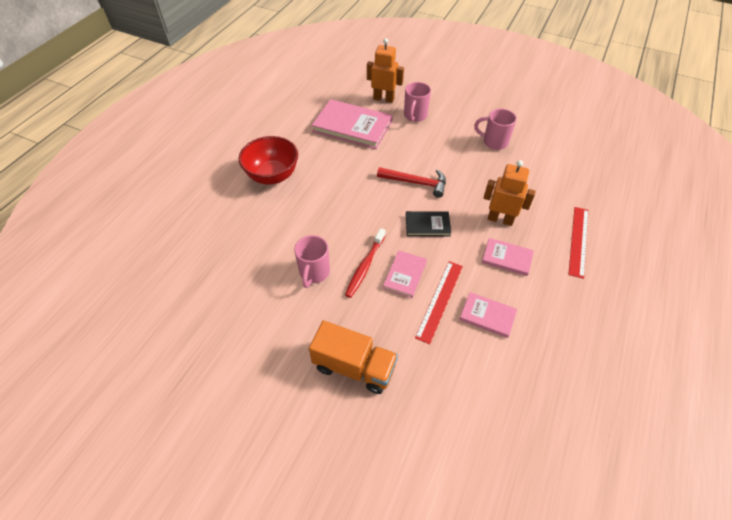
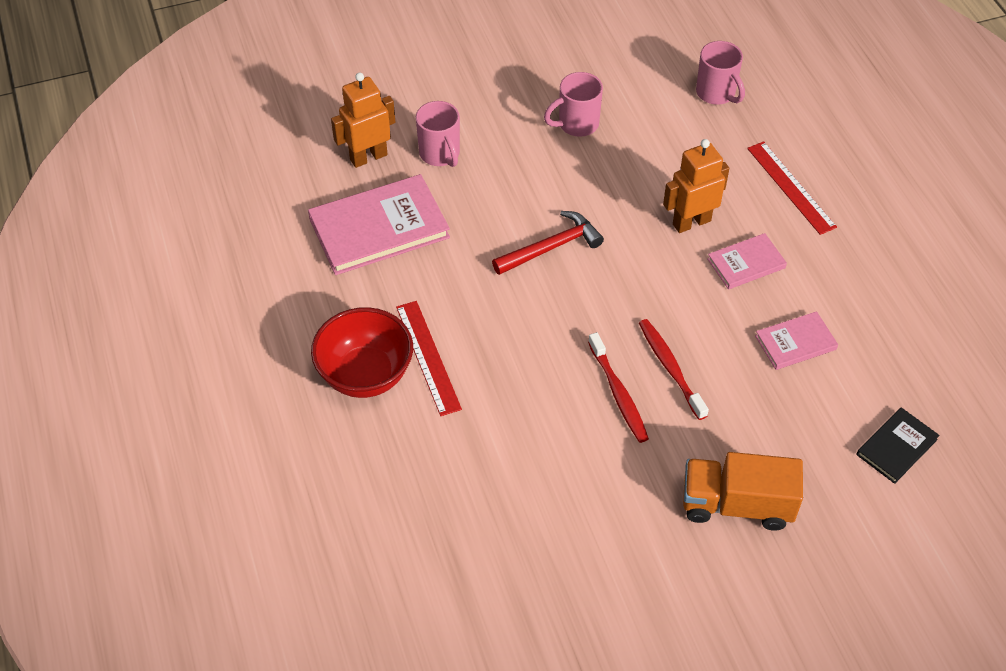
camera: 45 degrees left, 0 degrees up
pink mug [294,235,330,288] -> pink mug moved to [696,41,745,105]
orange truck [309,321,398,394] -> orange truck turned 150 degrees counterclockwise [683,452,803,531]
pink book [383,250,427,298] -> red toothbrush [639,319,709,420]
black book [406,211,451,236] -> black book moved to [856,407,940,484]
red ruler [415,261,463,344] -> red ruler moved to [396,301,462,416]

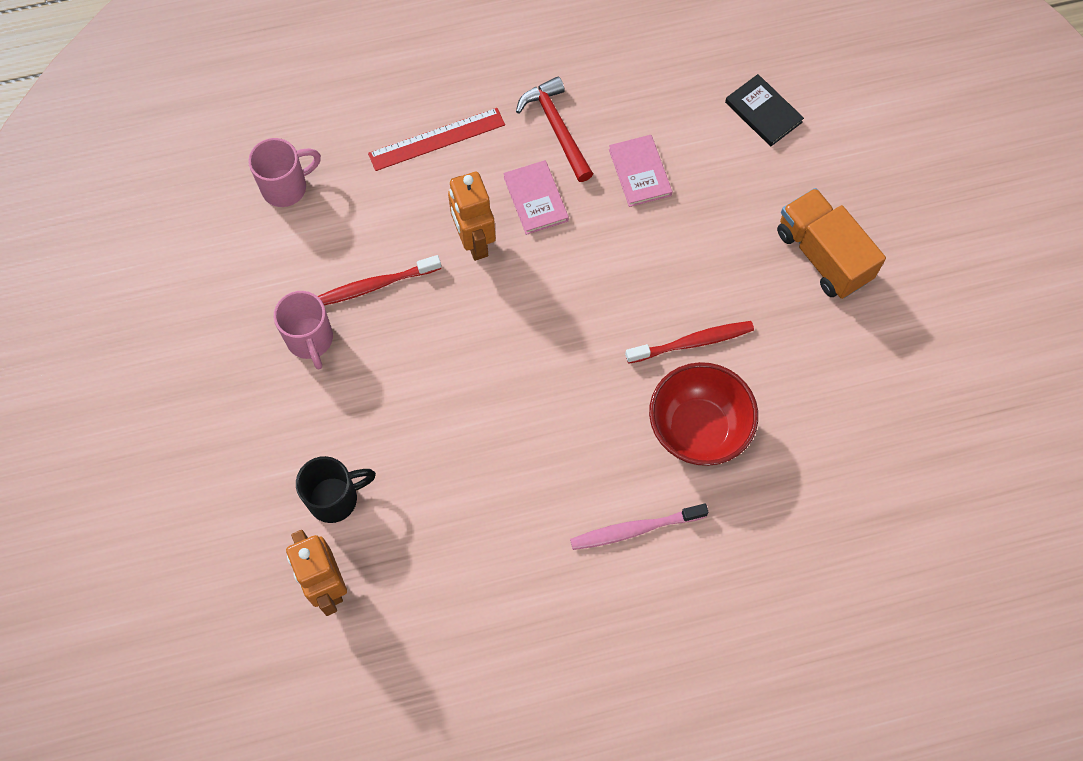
camera: 85 degrees left, 15 degrees up
pink book [308,174,450,275] -> none
red bowl [311,307,413,398] -> red bowl moved to [649,362,758,466]
red ruler [396,301,462,416] -> pink toothbrush [570,504,709,550]
pink mug [416,101,460,167] -> black mug [296,456,376,523]
red hammer [492,211,604,275] -> red hammer moved to [516,76,593,182]
red toothbrush [639,319,709,420] -> red toothbrush moved to [318,255,441,305]
orange truck [683,452,803,531] -> orange truck turned 135 degrees clockwise [777,188,886,299]

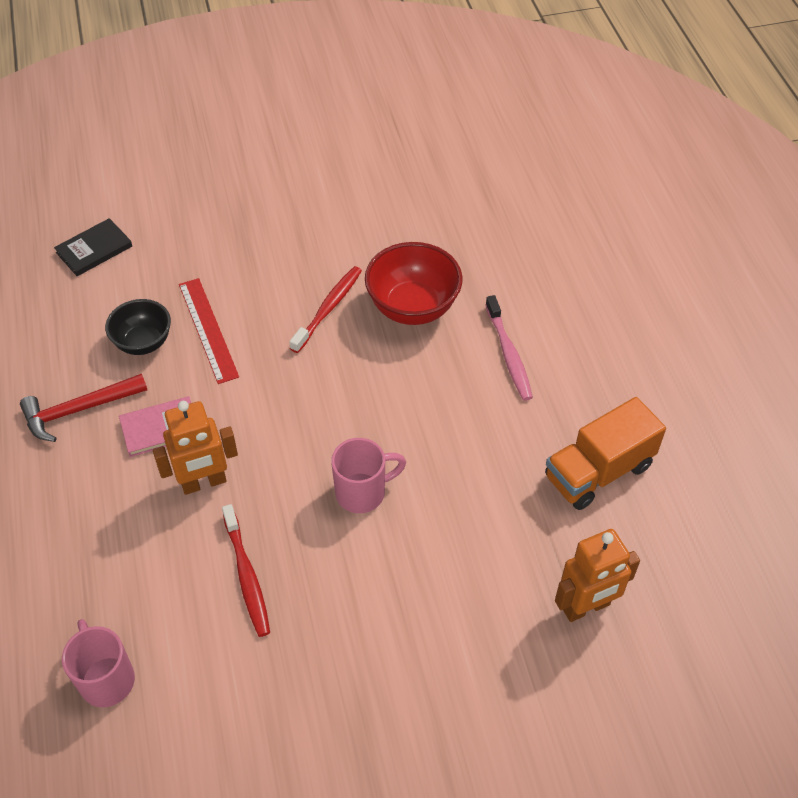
camera: 90 degrees left, 15 degrees down
pink mug [274,291,333,369] -> pink mug moved to [331,438,406,513]
black mug [296,456,376,523] -> none
red ruler [368,108,505,171] -> red ruler moved to [179,278,239,384]
pink book [609,135,672,207] -> black bowl [105,299,171,355]
red toothbrush [625,321,754,364] -> red toothbrush turned 45 degrees clockwise [289,266,362,353]
orange truck [777,188,886,299] -> orange truck moved to [545,397,666,510]

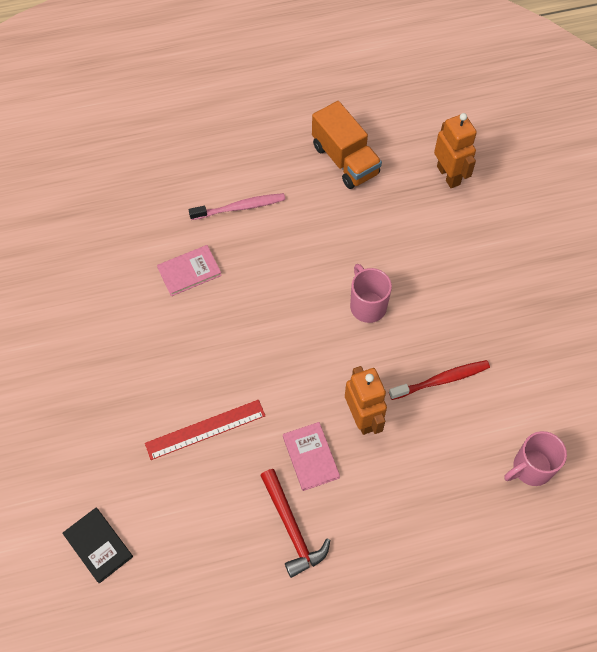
camera: 90 degrees left, 10 degrees up
black bowl [105,299,171,355] -> none
red toothbrush [289,266,362,353] -> none
red bowl [365,242,463,325] -> pink book [157,245,222,297]

